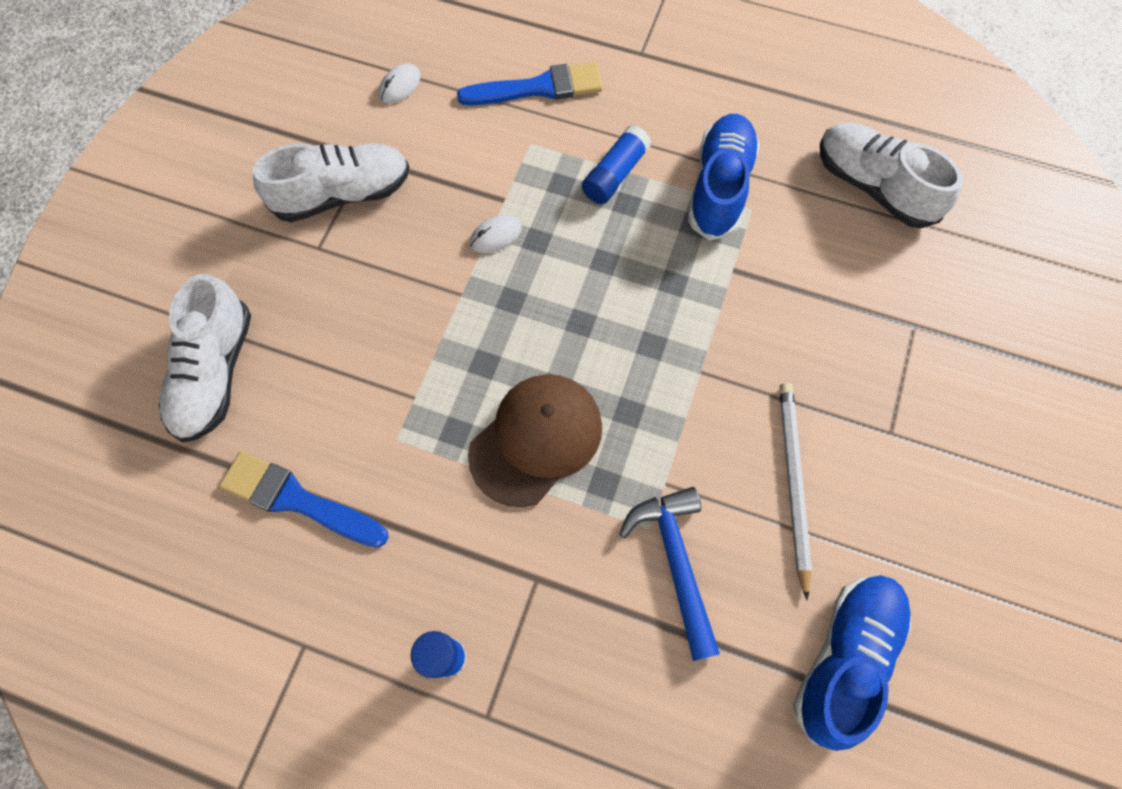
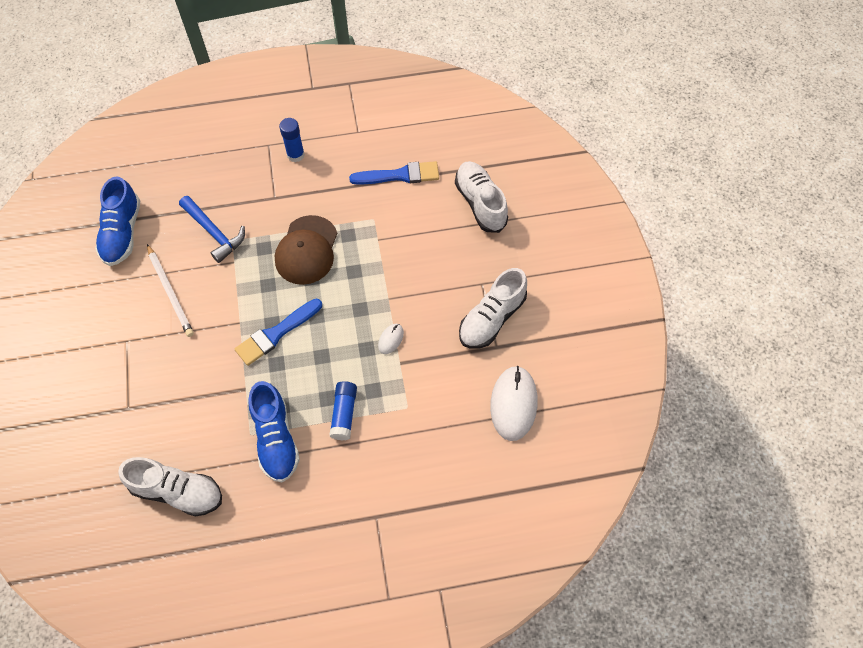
camera: 150 degrees right, 5 degrees down
white mouse [379,64,421,103] -> white mouse [490,366,538,441], size x2.11
blue brush [457,62,602,106] -> blue brush moved to [235,299,322,366]

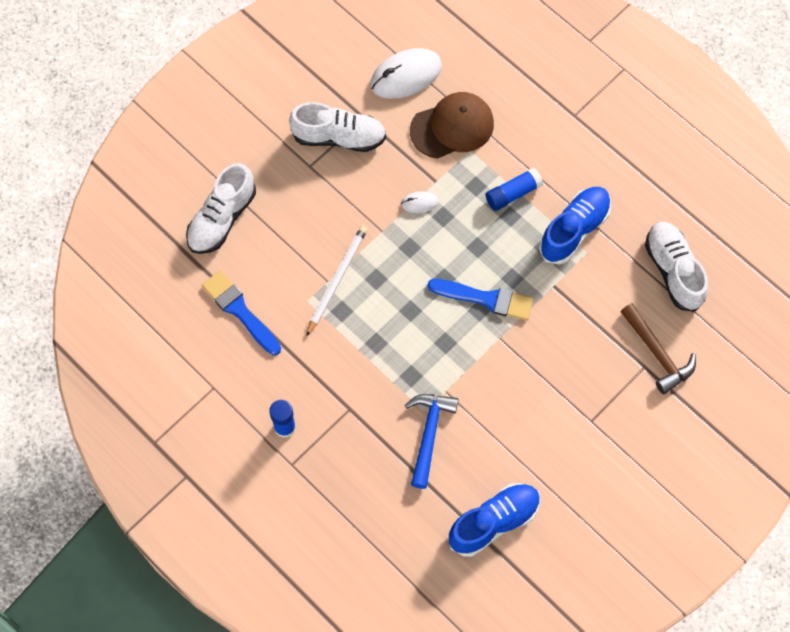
camera: 125 degrees left, 5 degrees up
white pencil [147,244,194,337] -> white pencil moved to [306,226,368,337]
brown cap [275,215,337,285] -> brown cap moved to [410,92,494,159]
none -> brown hammer [620,303,696,394]

